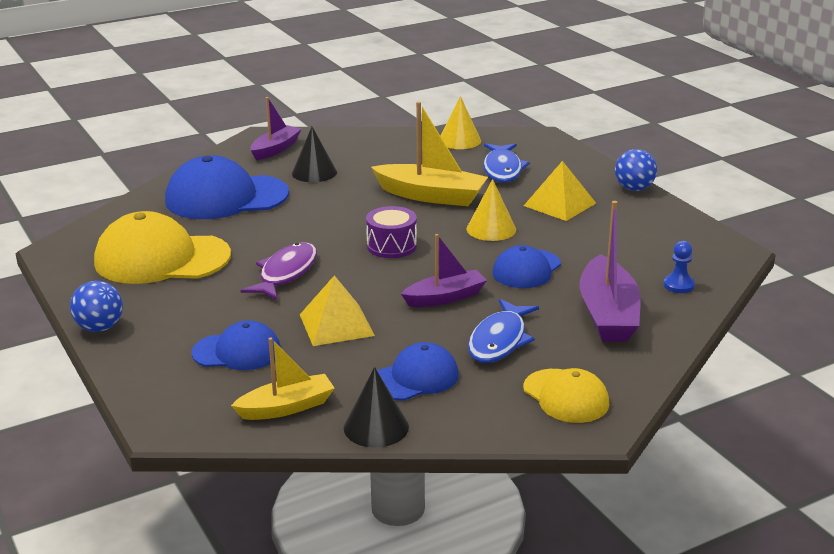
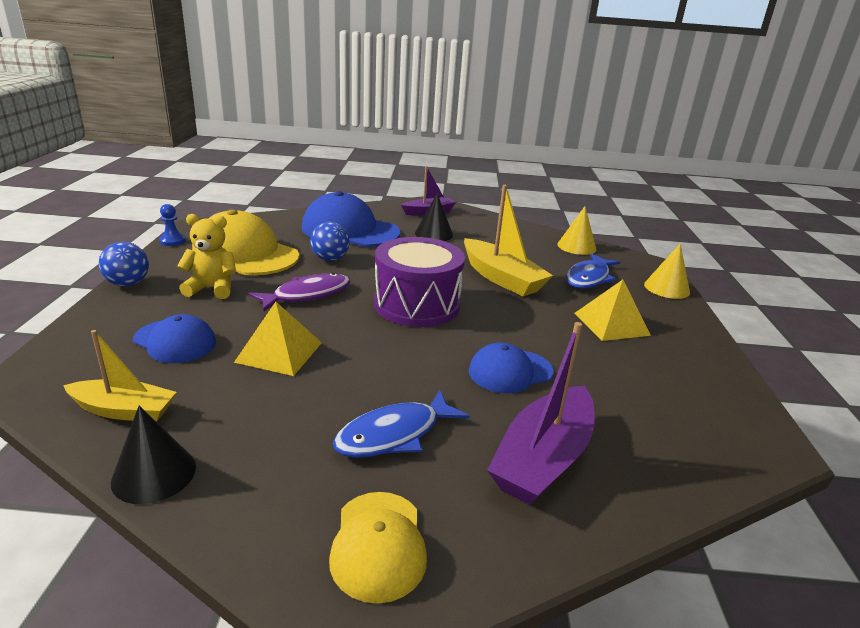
camera: 30 degrees right, 0 degrees up
purple drum [366,206,417,258] -> purple drum [374,237,465,327], size x1.77
blue cap [377,342,459,401] -> none
purple boat [401,234,487,307] -> none
yellow cone [467,179,516,241] -> yellow cone moved to [644,244,690,299]
blue ball [615,149,657,191] -> blue ball moved to [310,222,350,261]
blue pawn [663,241,695,293] -> blue pawn moved to [159,204,185,246]
none -> yellow teddy bear [177,214,236,299]

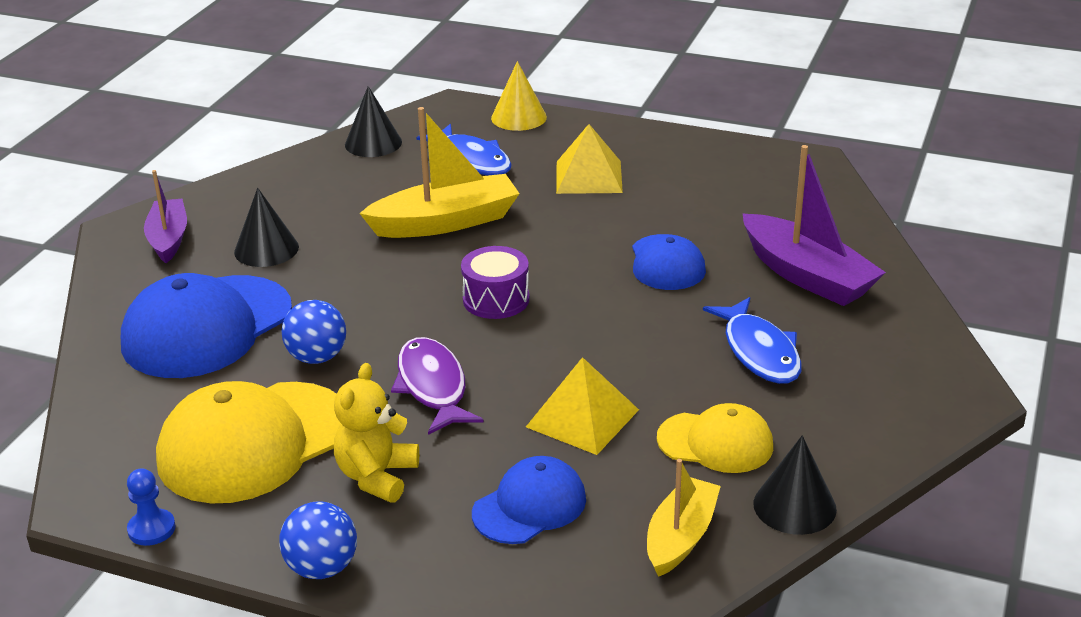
camera: 70 degrees left, 5 degrees up
yellow cap [329,492,427,604] -> yellow cap moved to [657,403,773,473]
purple drum [374,237,465,327] -> purple drum [461,246,530,319], size x0.56
yellow cone [557,206,596,255] -> black cone [345,86,402,157]

